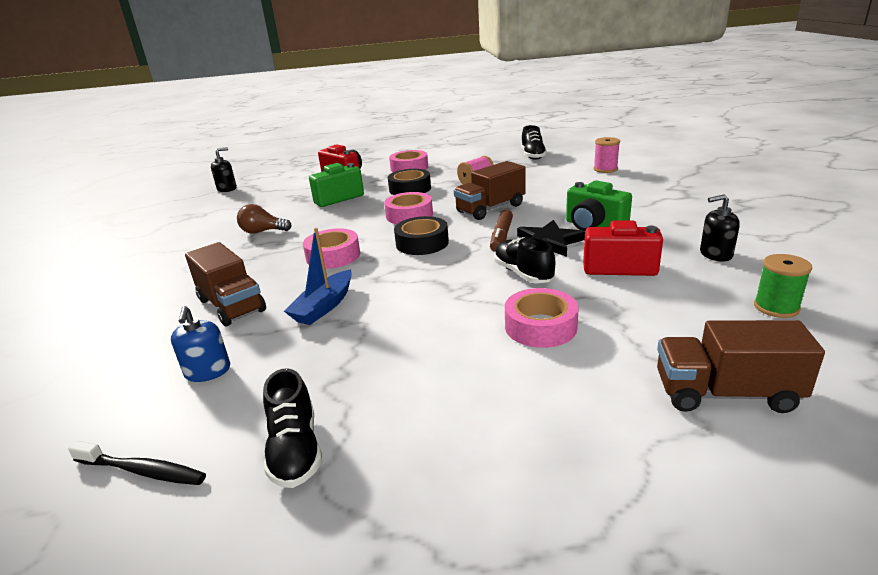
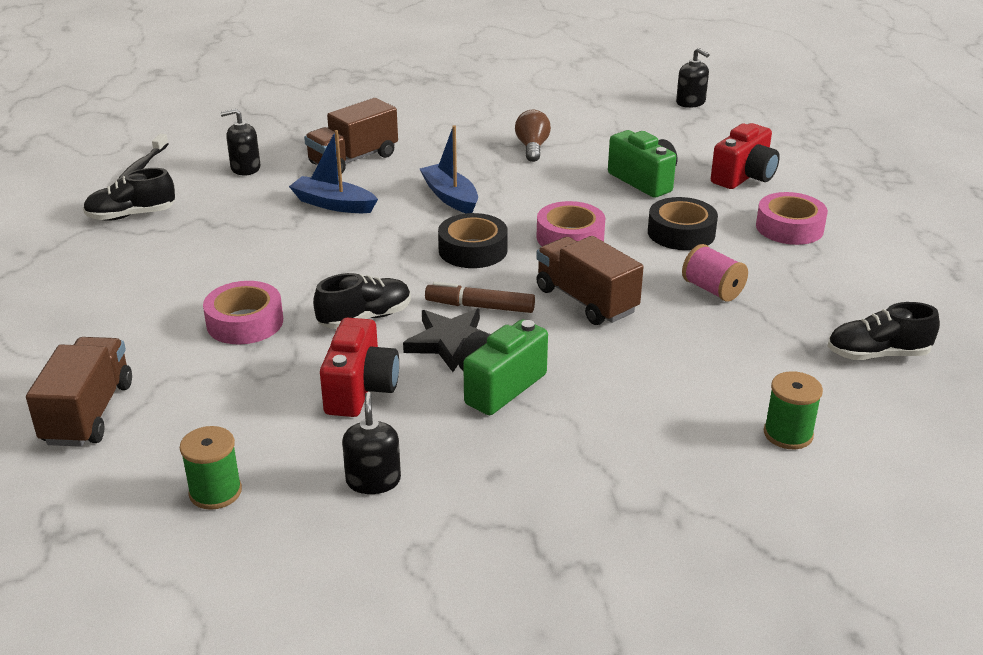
camera: 85 degrees right, 5 degrees up
blue soap dispenser [171,306,230,382] -> black soap dispenser [220,108,260,176]
pink tape [303,228,360,269] -> blue boat [420,125,478,213]
pink spool [593,137,620,173] -> green spool [764,371,823,449]

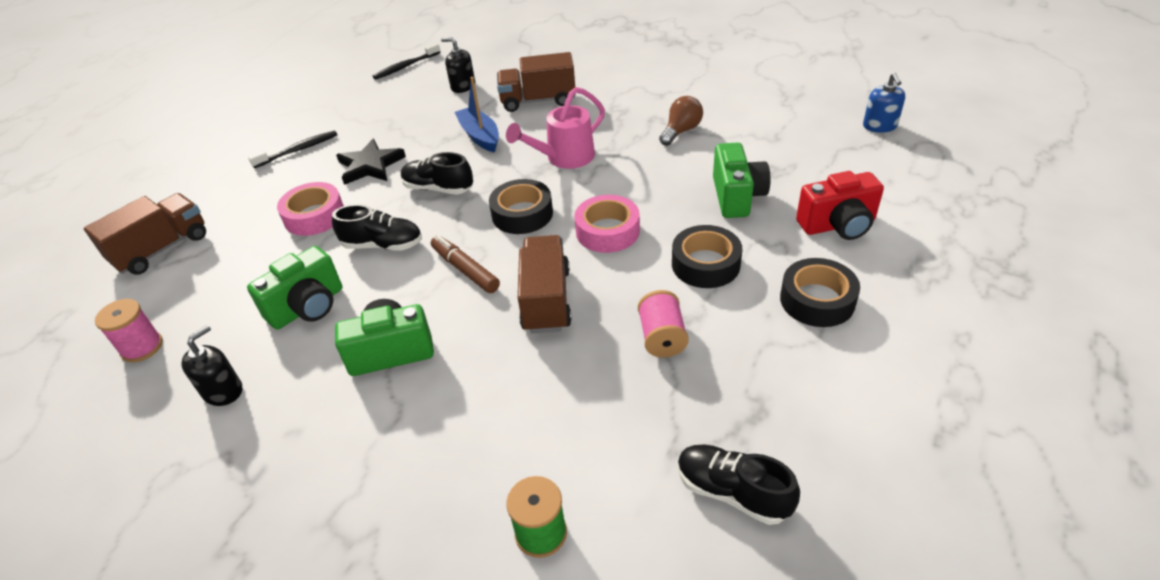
camera: 40 degrees right, 10 degrees up
black shoe [83,168,175,221] -> black shoe moved to [401,152,473,195]
green spool [180,426,242,510] -> pink spool [95,299,163,362]
red camera [320,318,399,417] -> green camera [247,246,342,329]
black star [403,308,491,372] -> black star moved to [336,139,406,185]
blue boat [420,125,478,213] -> pink watering can [506,87,605,169]
black soap dispenser [676,48,710,108] -> blue soap dispenser [863,73,905,133]
pink tape [756,192,828,245] -> black tape [780,258,860,327]
none -> black toothbrush [248,131,337,168]

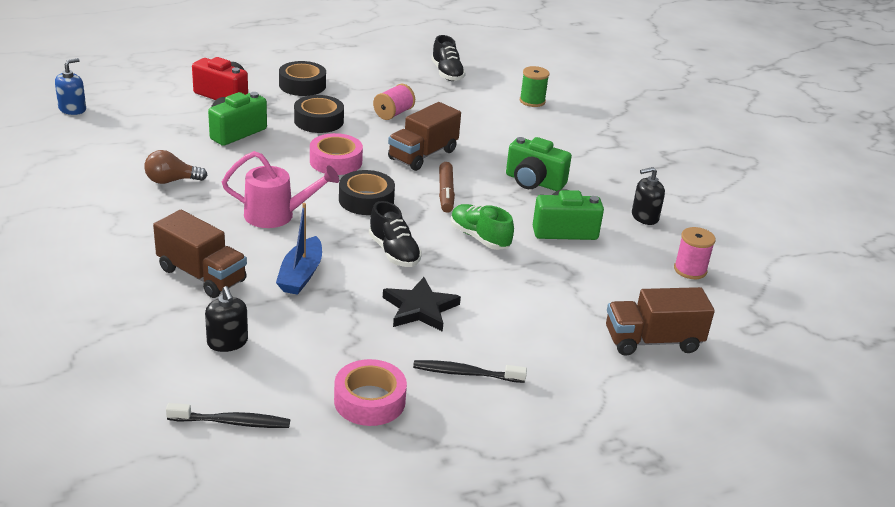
camera: 145 degrees left, 10 degrees down
pink tape [277,182,344,236] -> pink tape moved to [334,359,407,426]
black shoe [332,204,422,251] -> green shoe [450,204,514,250]

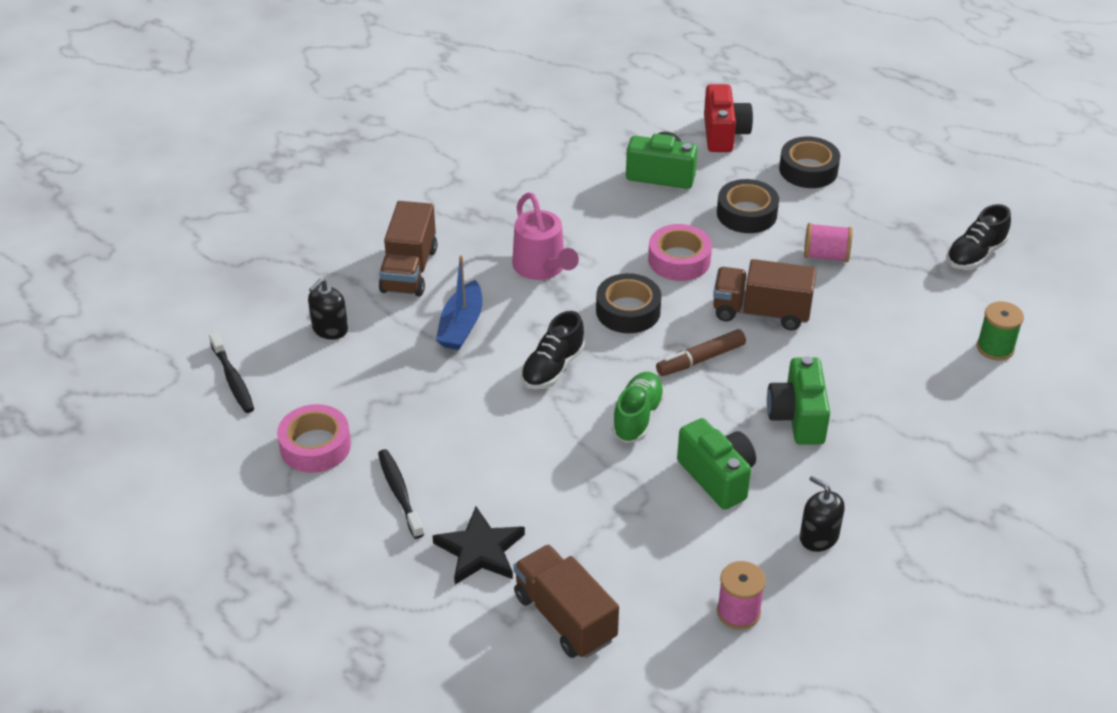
camera: 65 degrees right, 10 degrees up
blue soap dispenser [55,58,86,115] -> none
brown light bulb [144,150,207,184] -> none
blue boat [276,203,322,295] -> blue boat turned 60 degrees counterclockwise [436,255,482,350]
black star [383,277,461,332] -> black star moved to [433,507,525,584]

